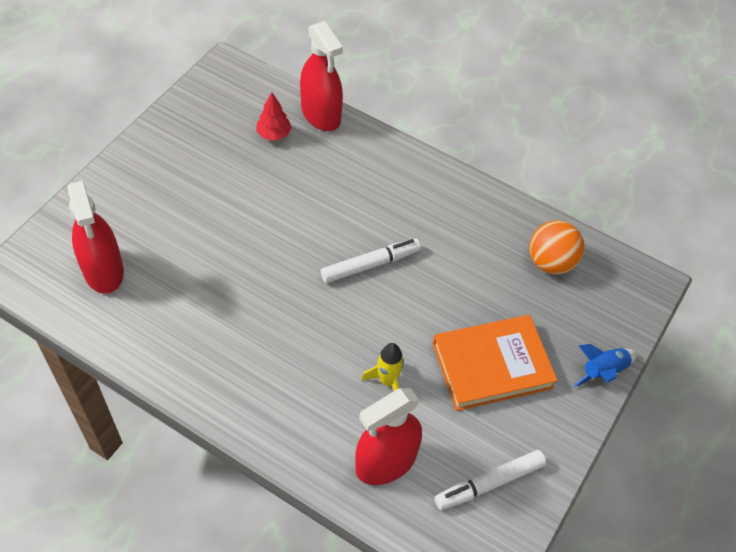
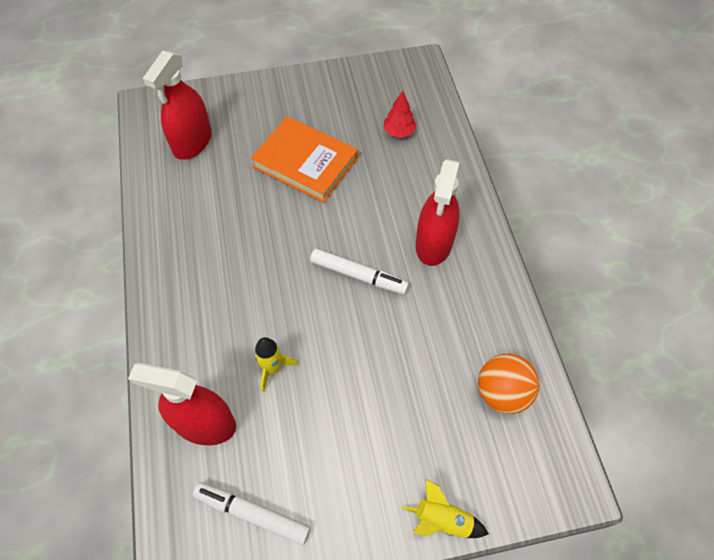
camera: 50 degrees right, 5 degrees up
red spray bottle [300,21,343,131] -> red spray bottle moved to [416,159,460,266]
orange book [433,315,558,411] -> orange book moved to [251,116,358,203]
blue rocket [573,344,637,387] -> yellow rocket [402,479,489,538]

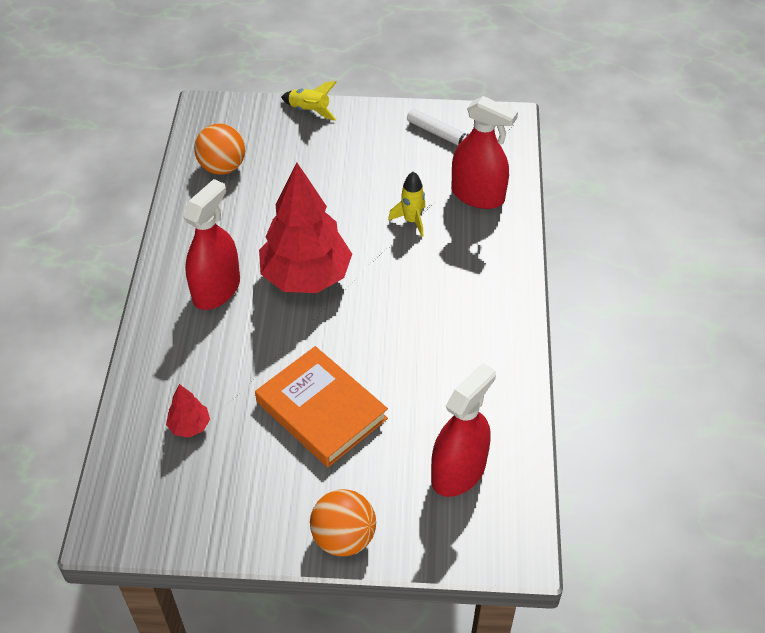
camera: 165 degrees left, 10 degrees down
white marker [310,249,409,294] -> red tree [259,162,352,293]
none -> orange ball [310,489,376,556]

